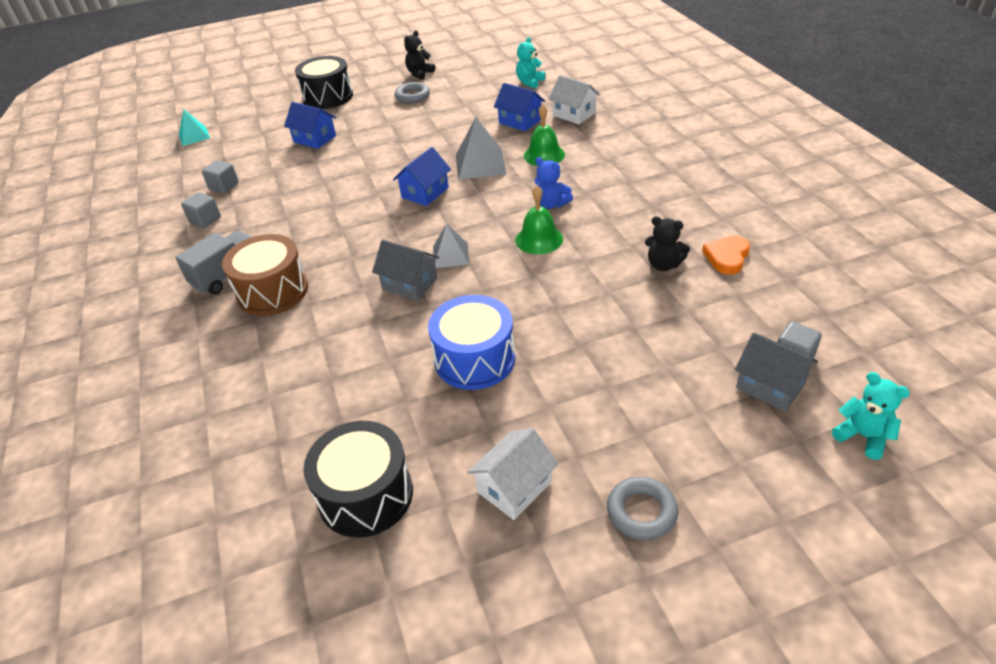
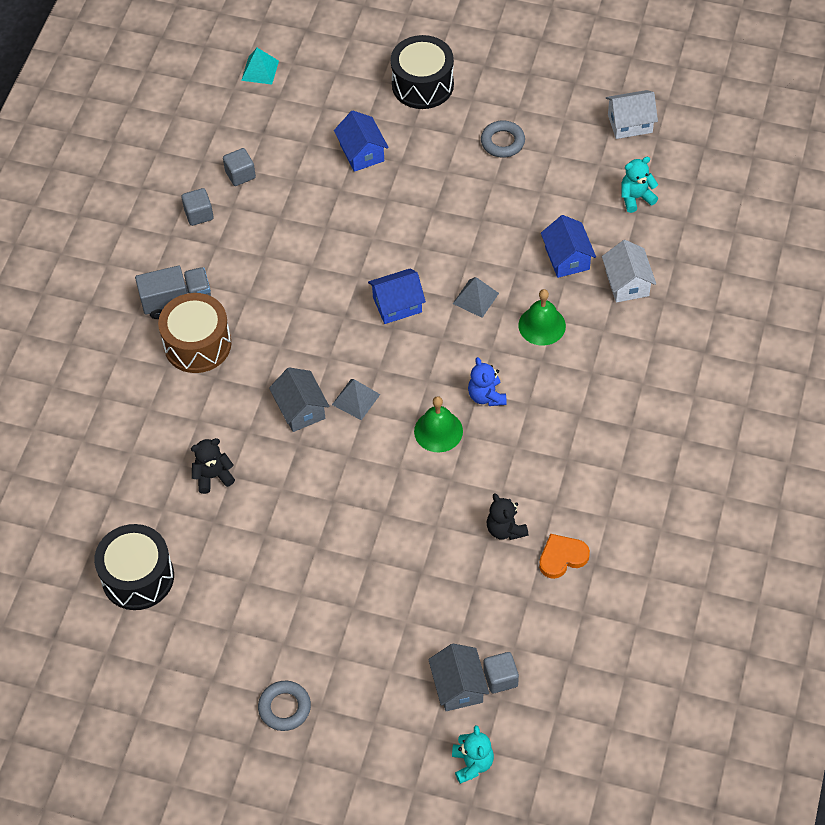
camera: 35 degrees right, 15 degrees up
black teddy bear [404,30,435,80] -> black teddy bear moved to [191,438,235,494]
blue drum [428,295,515,390] -> none
grey pyramid [456,117,506,180] -> grey pyramid [453,277,499,318], size x0.64
white house [467,428,559,520] -> white house moved to [606,90,658,139]

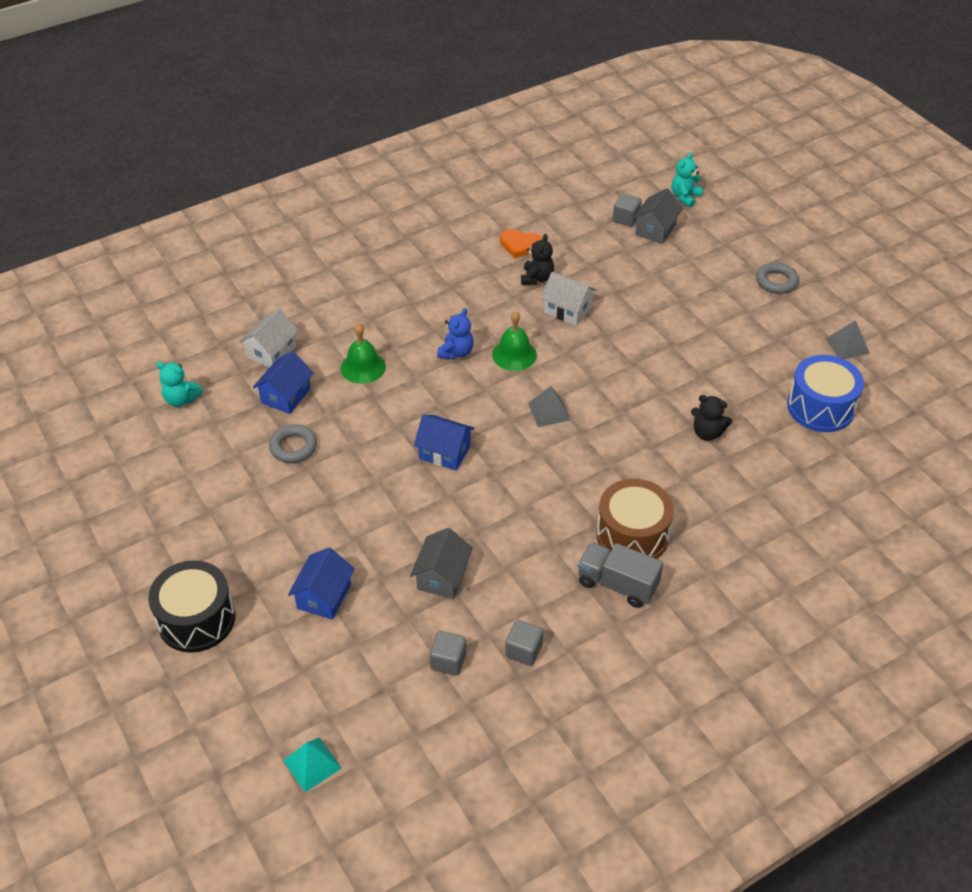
camera: 140 degrees left, 10 degrees down
black drum [94,524,174,610] -> blue drum [787,355,864,432]
grey house [269,367,329,432] -> grey house moved to [410,528,473,599]
grey pyramid [453,277,499,318] -> grey pyramid moved to [825,320,870,359]
grey ring [481,120,525,158] -> grey ring moved to [269,424,317,463]
white house [606,90,658,139] -> white house moved to [541,272,597,326]

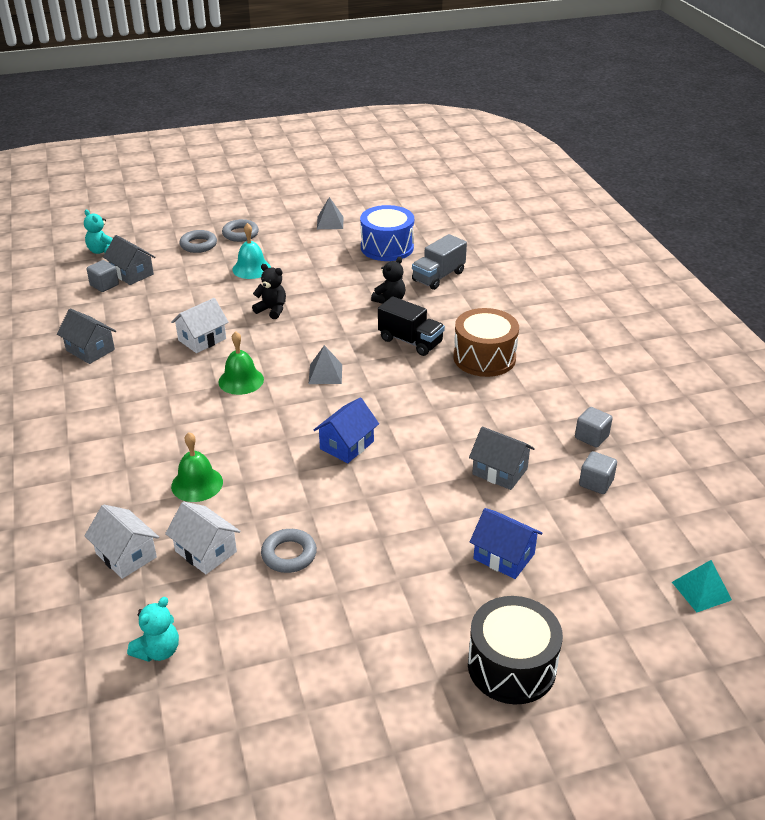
camera: 75 degrees left, 10 degrees down
blue house [253,351,314,414] -> white house [165,501,241,574]
blue teddy bear [437,308,474,359] -> none
orange heart [500,229,542,258] -> grey house [57,309,116,364]
black teddy bear [521,234,554,285] -> black teddy bear moved to [252,264,286,319]
grey truck [578,542,663,608] -> grey truck moved to [412,234,467,290]
none -> grey ring [179,230,217,253]
none -> turquoise bell [232,223,271,279]
none -> black truck [378,296,445,356]

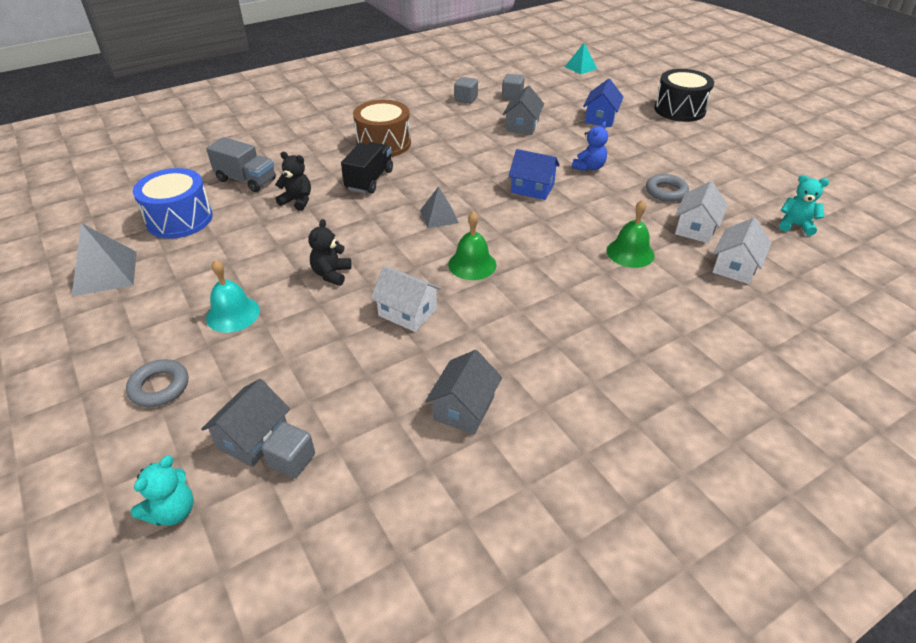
camera: 105 degrees left, 5 degrees up
grey ring [222,219,259,242] -> none
grey pyramid [317,197,343,229] -> grey pyramid [72,223,137,296], size x1.56
none -> blue teddy bear [572,121,608,171]

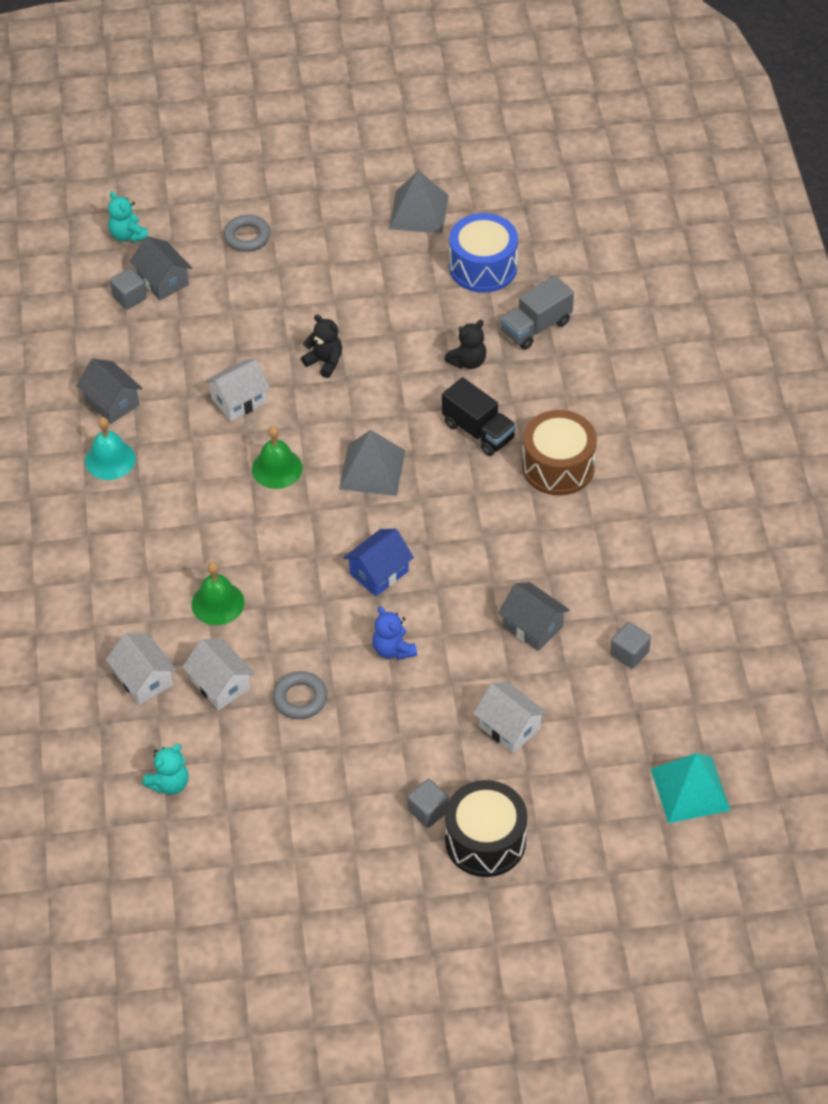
camera: 115 degrees right, 10 degrees up
turquoise bell [206,259,260,333] -> turquoise bell moved to [85,417,136,480]
grey pyramid [420,186,459,228] -> grey pyramid [339,430,406,496], size x1.56
grey cube [454,77,478,104] -> grey cube moved to [407,779,449,828]
turquoise pyramid [565,43,597,74] -> turquoise pyramid [651,753,731,823], size x1.56
blue house [583,79,623,127] -> white house [473,682,547,754]

